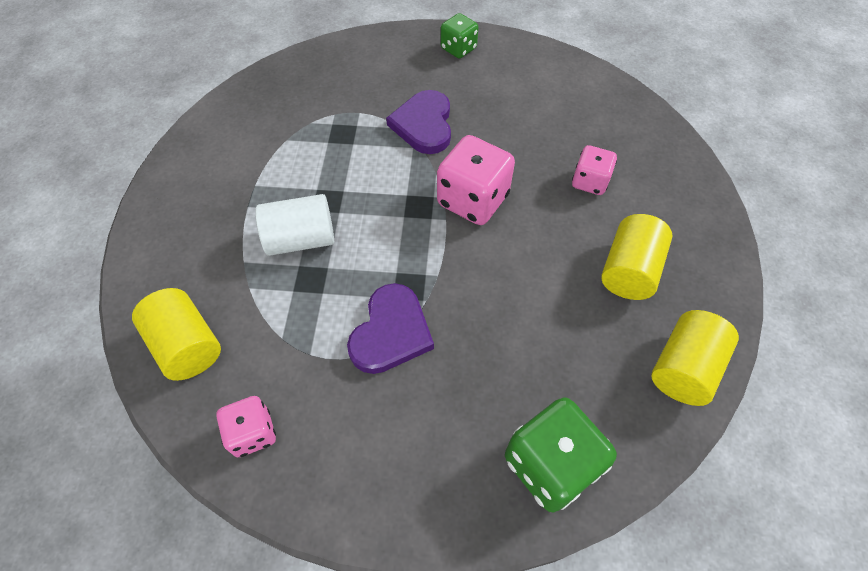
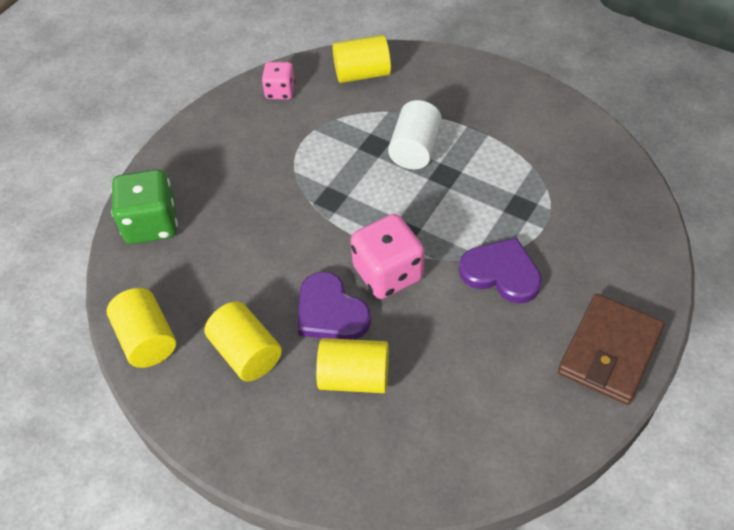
camera: 120 degrees right, 5 degrees down
purple heart [347,283,434,374] -> purple heart moved to [297,272,371,340]
green dice [441,13,479,59] -> brown wallet [558,294,665,405]
pink dice [572,145,617,195] -> yellow cylinder [316,338,389,393]

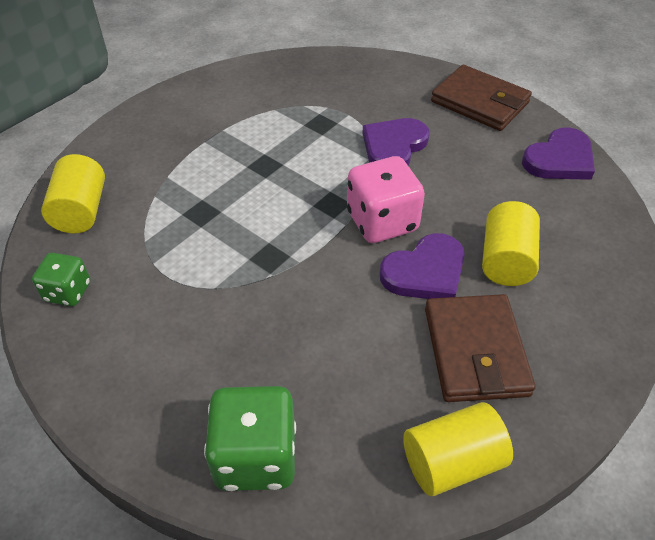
camera: 85 degrees left, 5 degrees down
yellow cylinder [204,301,282,381] -> brown wallet [425,294,536,402]
pink dice [261,62,295,100] -> green dice [32,253,90,306]
white cylinder [388,100,442,169] -> none
none -> purple heart [522,127,595,180]

